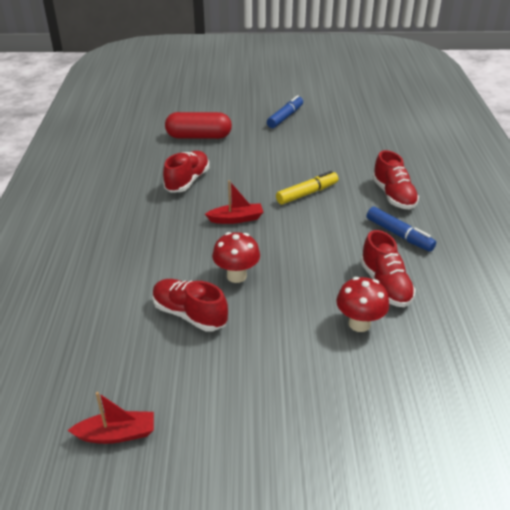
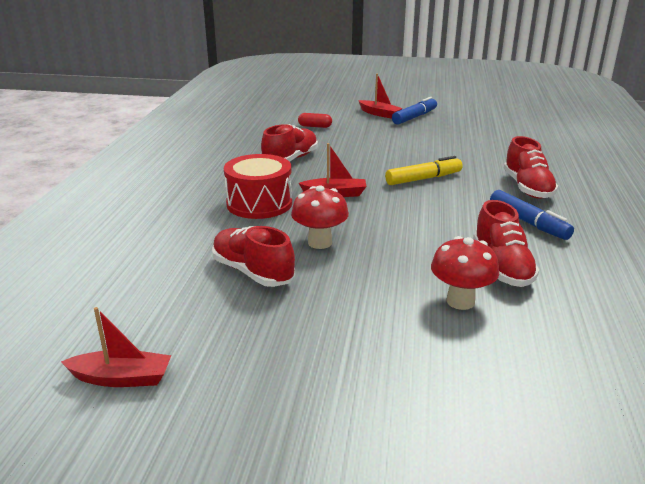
camera: 10 degrees right, 10 degrees down
red capsule [165,112,232,139] -> red capsule [298,113,332,128], size x0.48
none -> red drum [224,154,292,219]
none -> red boat [358,74,403,119]

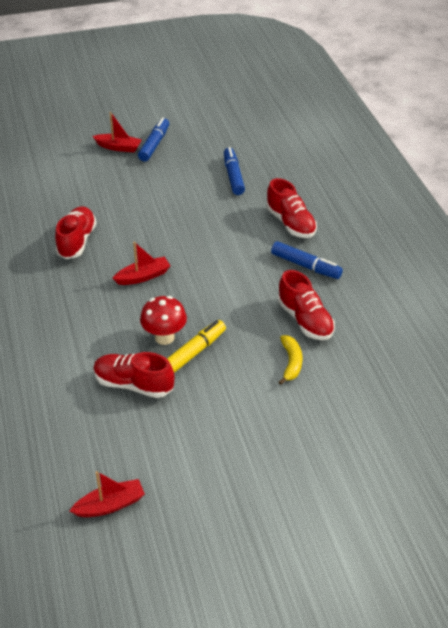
camera: 25 degrees left, 15 degrees up
red drum [224,154,292,219] -> none
red capsule [298,113,332,128] -> none
yellow marker [385,156,463,185] -> yellow marker moved to [167,320,226,373]
red mushroom [431,236,499,310] -> yellow banana [279,335,302,385]
none -> blue marker [224,147,245,195]

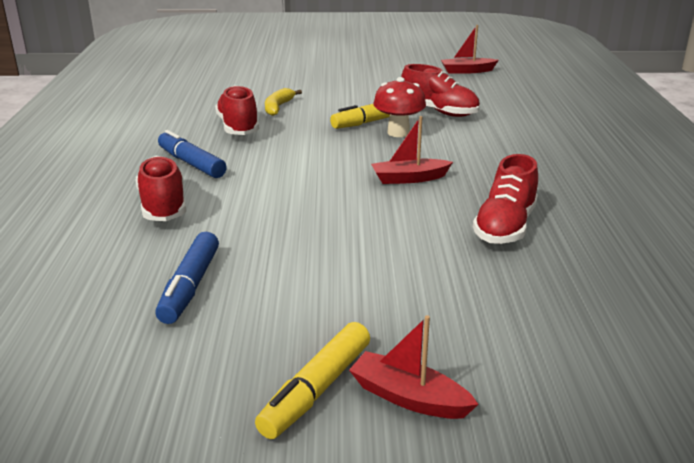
camera: 165 degrees left, 15 degrees down
blue marker [138,118,169,161] -> yellow marker [255,322,370,439]

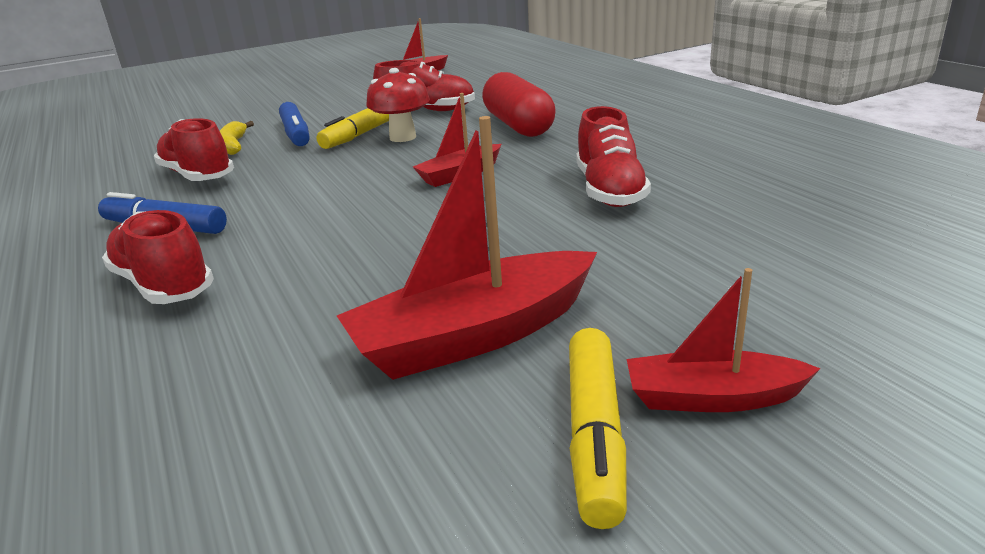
camera: 25 degrees left, 0 degrees up
blue marker [155,232,219,324] -> blue marker moved to [279,102,310,146]
none -> red boat [337,116,597,380]
none -> red capsule [482,72,556,137]

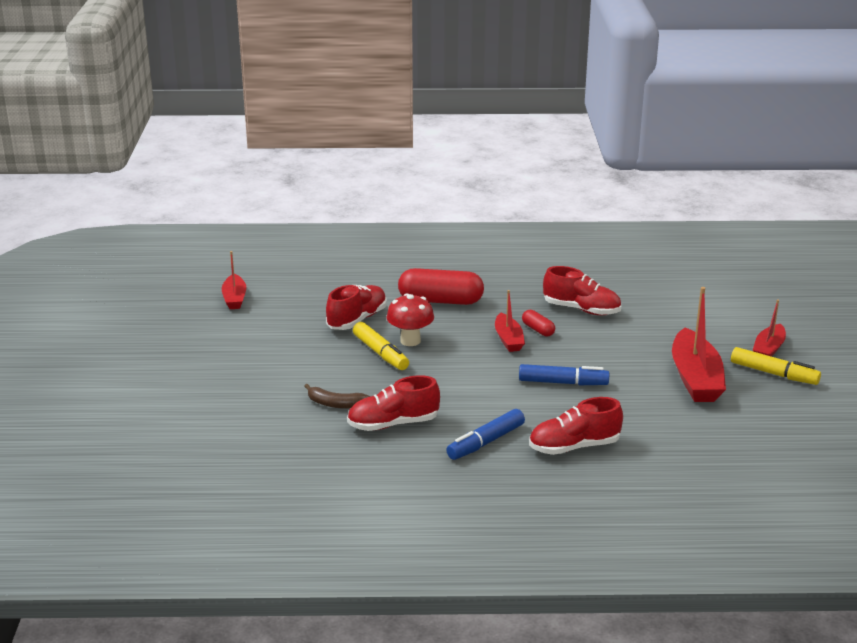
camera: 65 degrees left, 0 degrees up
yellow banana [220,121,254,155] -> brown banana [304,384,370,409]
blue marker [279,102,310,146] -> blue marker moved to [519,364,609,385]
none -> red capsule [522,310,555,337]

